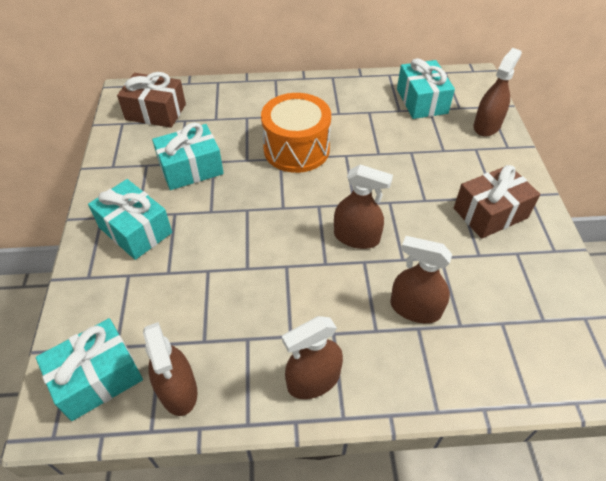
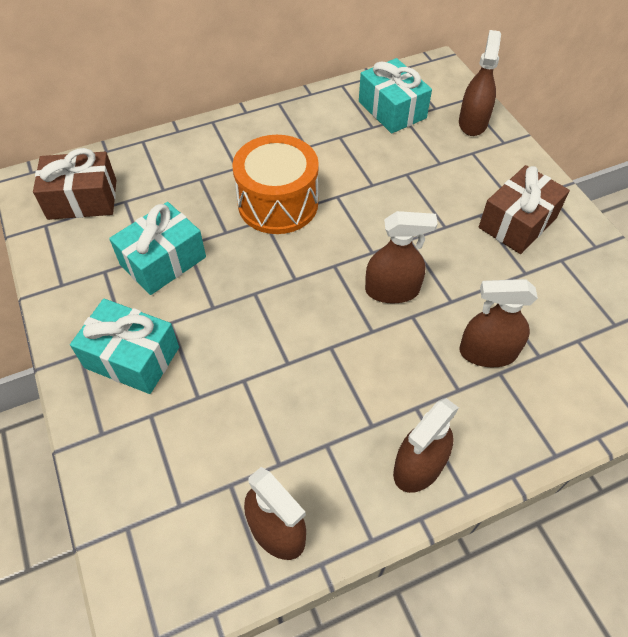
camera: 20 degrees left, 5 degrees up
turquoise gift [36,318,143,421] -> none

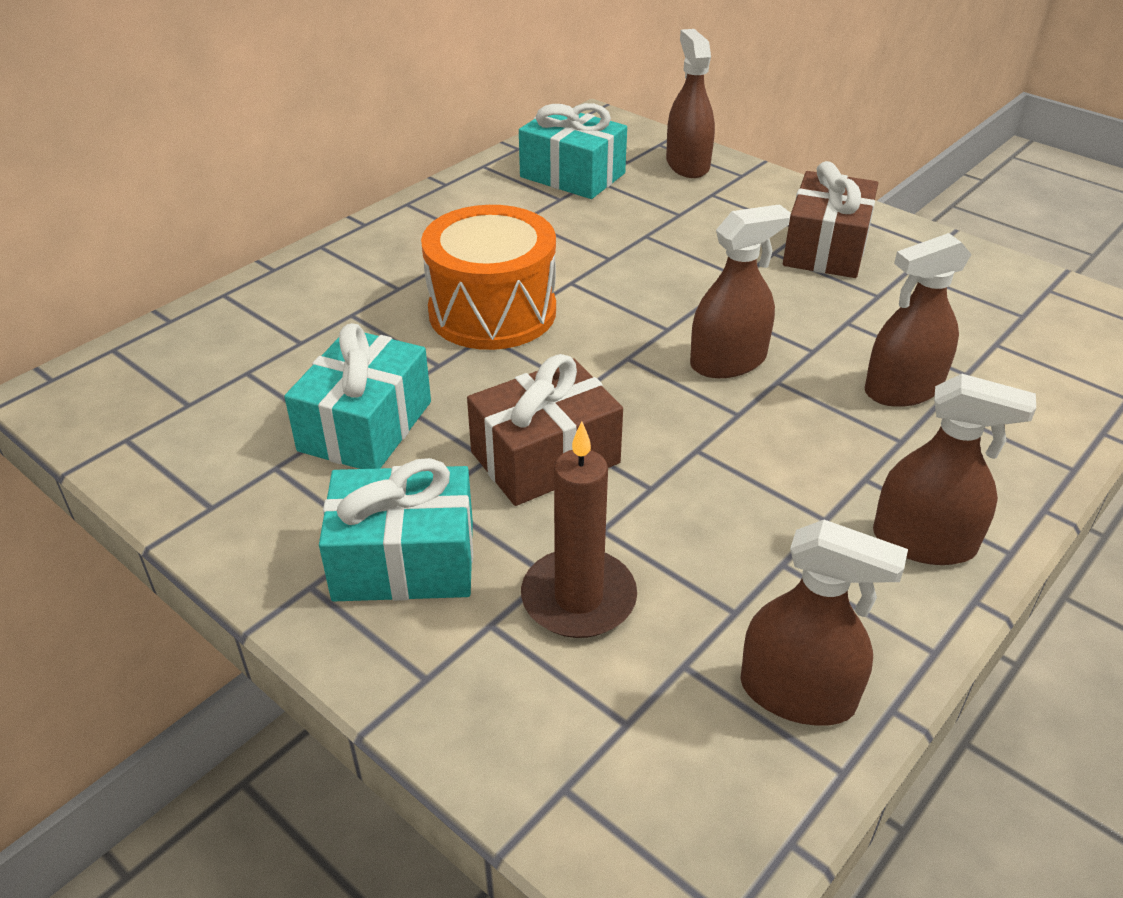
camera: 25 degrees left, 15 degrees down
brown gift [33,148,116,220] -> brown gift moved to [467,354,623,506]
brown spray bottle [393,398,459,493] -> brown spray bottle turned 90 degrees counterclockwise [873,374,1036,565]
none -> brown candle [521,422,637,638]

